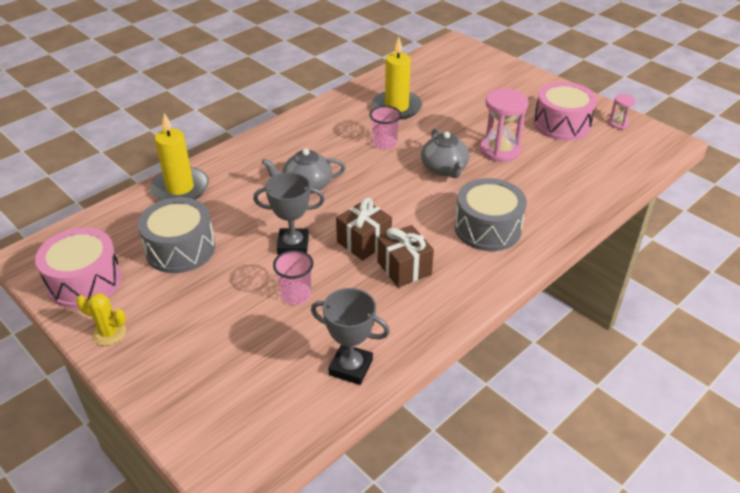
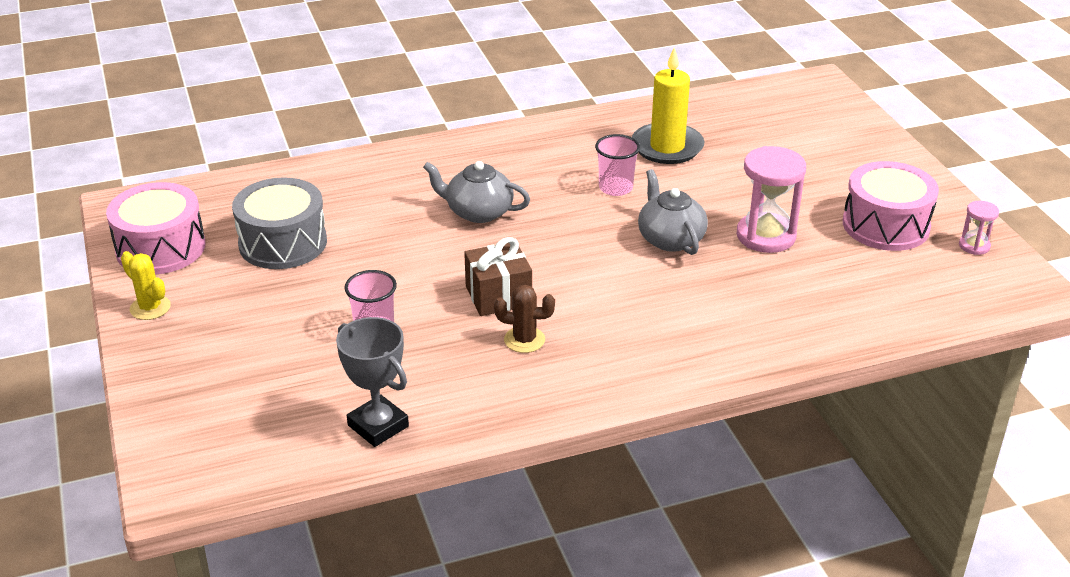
camera: 25 degrees right, 5 degrees down
yellow candle [150,113,209,200] -> none
grey trophy [253,172,325,255] -> none
brown gift [378,225,434,288] -> brown cactus [494,285,555,353]
grey teapot [421,128,469,178] -> grey teapot turned 150 degrees clockwise [638,169,708,255]
grey drum [455,178,527,251] -> none

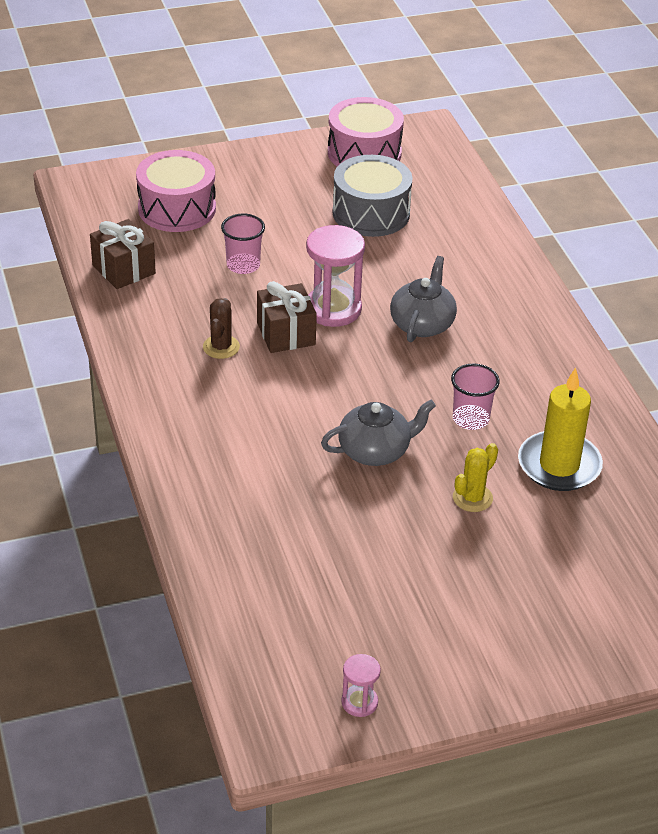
camera: 90 degrees right, 5 degrees up
yellow cactus [121,251,171,320] -> yellow cactus moved to [453,443,498,512]
grey trophy [336,317,409,447] -> brown gift [90,219,156,289]
pink hourglass [737,146,806,253] -> pink hourglass moved to [306,225,365,327]
pink drum [843,161,939,251] -> pink drum moved to [136,150,216,232]

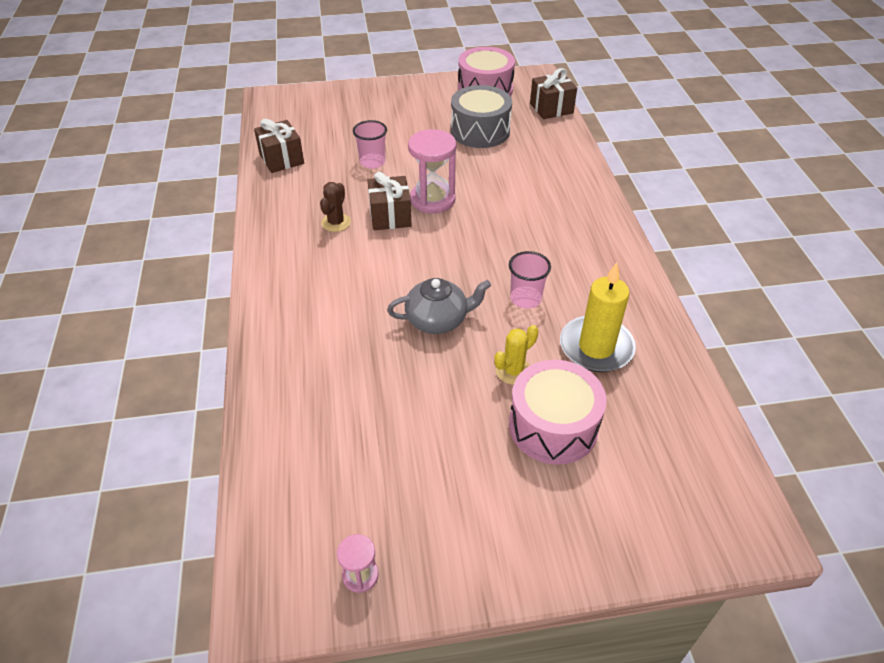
camera: 10 degrees right, 5 degrees up
pink drum [136,150,216,232] -> pink drum moved to [509,360,607,465]
grey teapot [390,256,457,342] -> none
none -> brown gift [530,68,577,119]

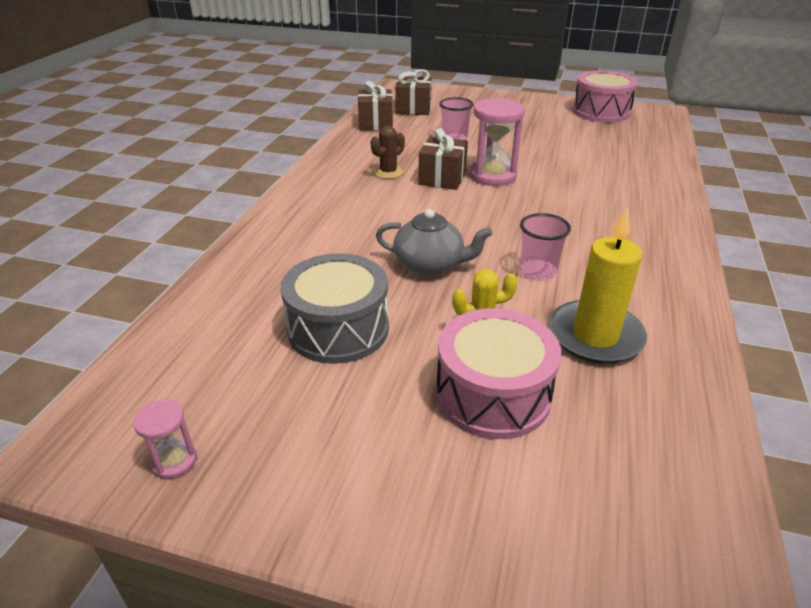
camera: 25 degrees right, 10 degrees down
grey drum [451,85,512,148] -> grey drum moved to [280,253,389,364]
brown gift [530,68,577,119] -> brown gift moved to [395,69,432,115]

